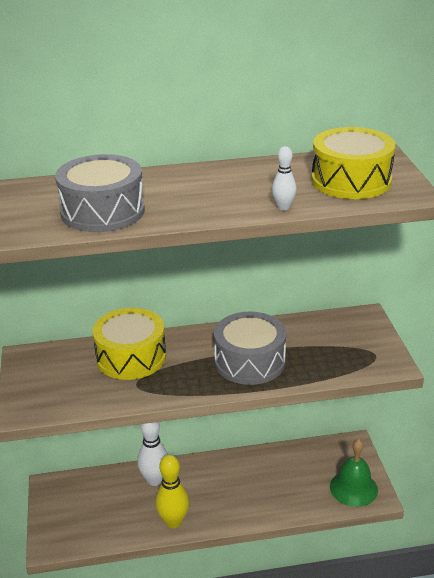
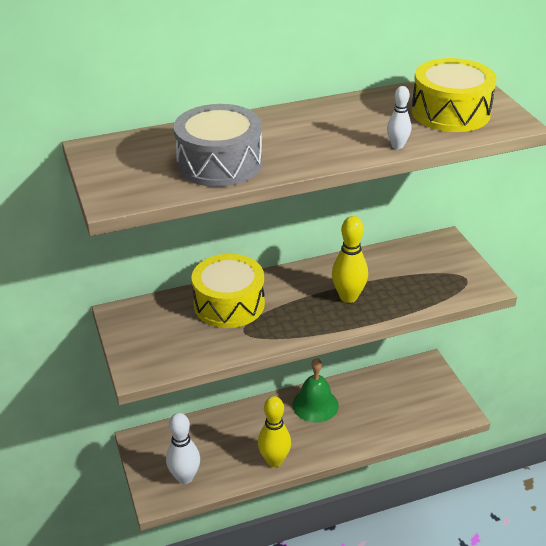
camera: 10 degrees left, 5 degrees up
white bowling pin [137,422,168,486] -> white bowling pin moved to [166,413,200,484]
grey drum [214,312,286,385] -> yellow bowling pin [332,216,368,303]
green bell [330,439,378,507] -> green bell moved to [292,358,339,423]

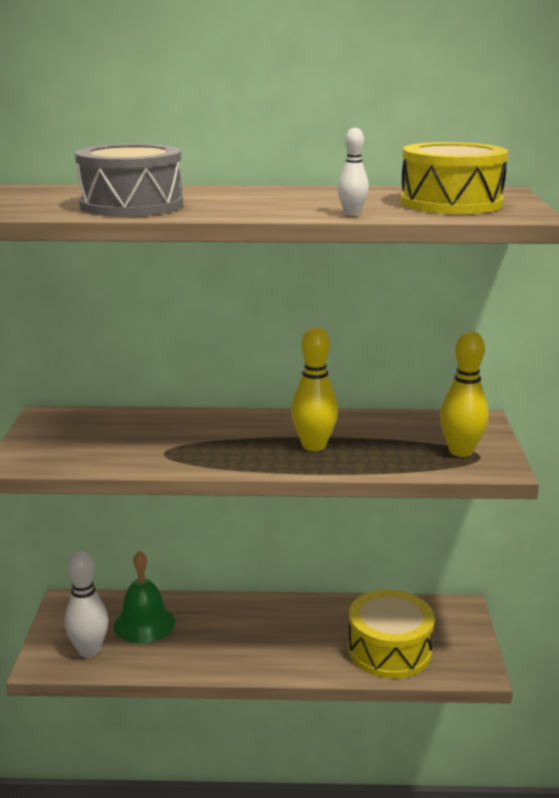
camera: 20 degrees right, 15 degrees down
yellow drum [192,254,265,328] -> yellow drum moved to [348,590,435,678]
yellow bowling pin [258,396,291,467] -> yellow bowling pin moved to [440,331,489,457]
green bell [292,358,339,423] -> green bell moved to [114,550,175,643]

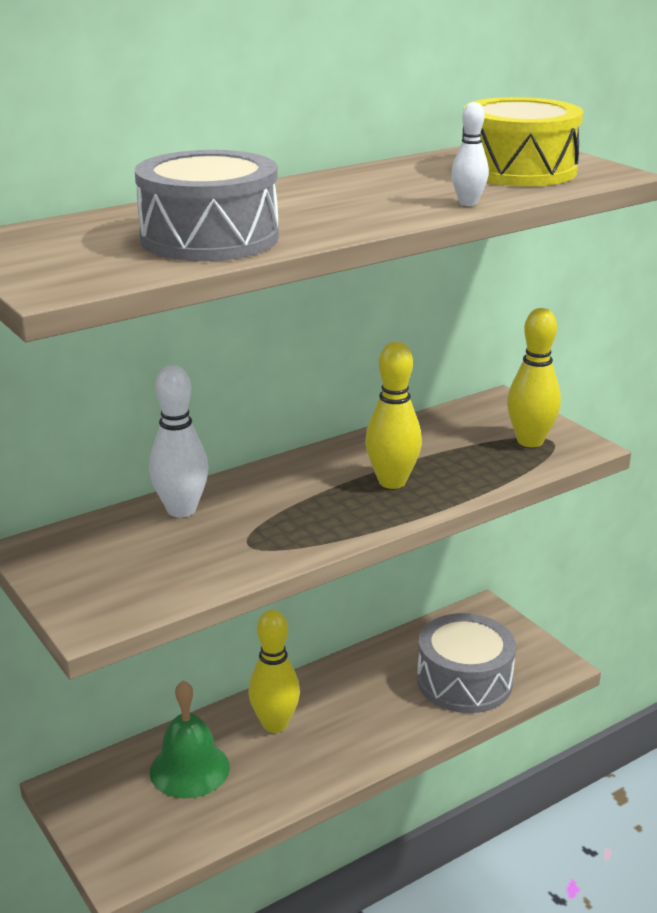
camera: 35 degrees left, 5 degrees up
white bowling pin [65,551,108,658] -> white bowling pin moved to [149,365,209,517]
yellow drum [348,590,435,678] -> grey drum [417,613,516,713]
none -> yellow bowling pin [248,610,300,733]

